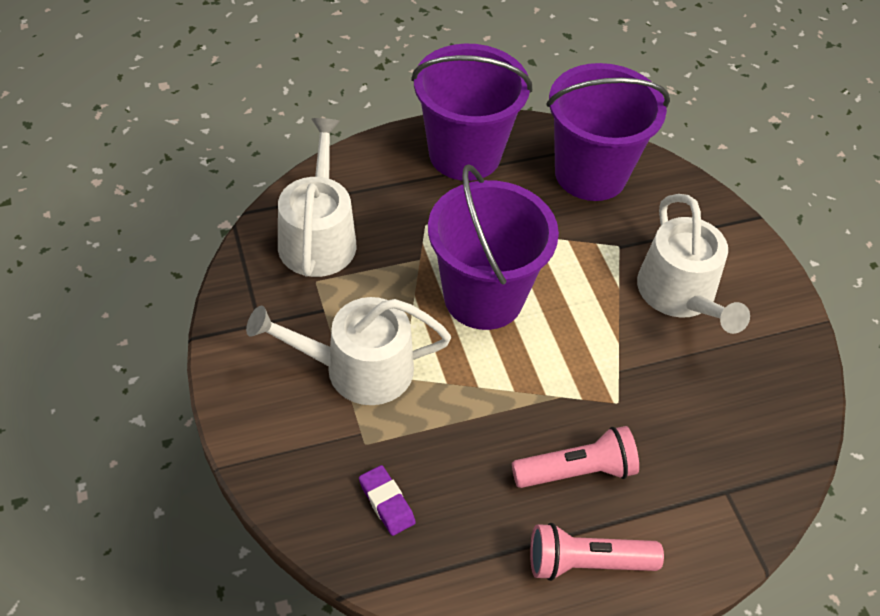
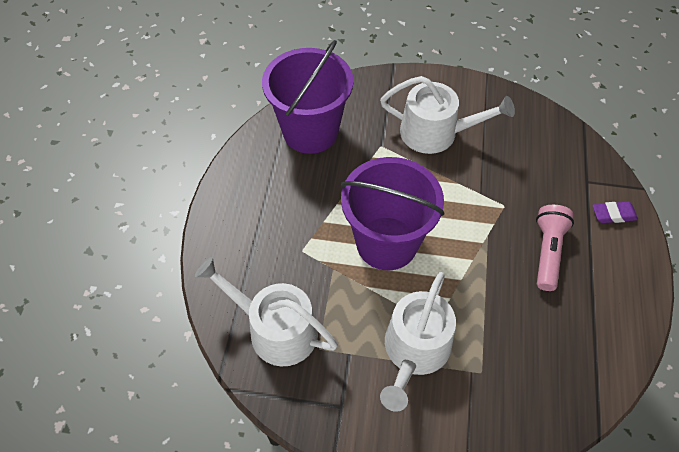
camera: 60 degrees left, 5 degrees up
purple eraser [359,465,416,536] -> purple eraser moved to [592,202,638,223]
purple bucket [411,44,532,181] -> none
pink flashlight [530,523,664,581] -> none

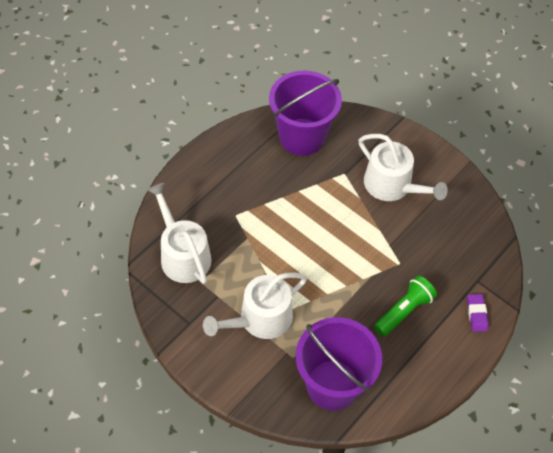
camera: 30 degrees right, 0 degrees up
purple bucket [341,157,444,270] -> purple bucket moved to [296,317,382,411]
pink flashlight [536,205,574,291] -> green flashlight [374,276,437,336]
purple eraser [592,202,638,223] -> purple eraser turned 60 degrees clockwise [467,294,488,332]

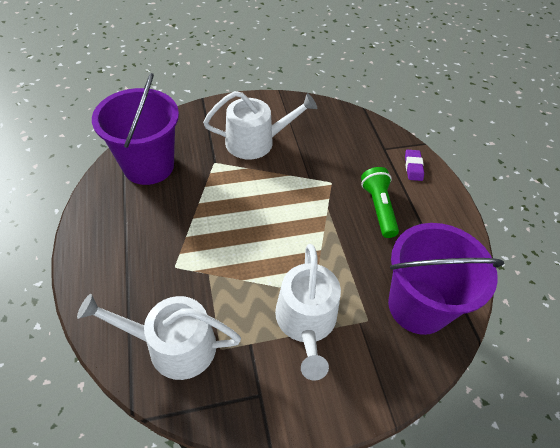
camera: 55 degrees left, 5 degrees down
purple eraser [467,294,488,332] -> purple eraser turned 60 degrees clockwise [405,150,424,181]

